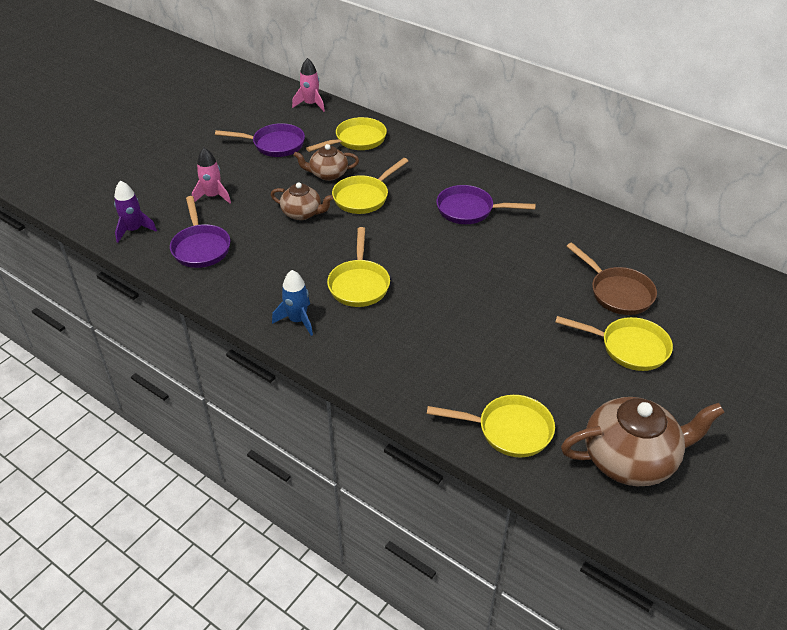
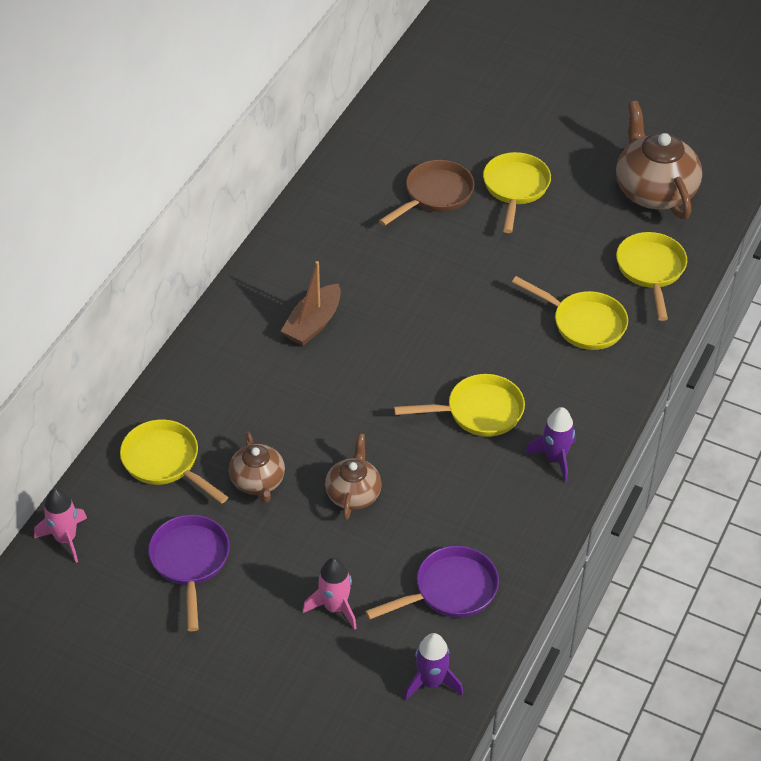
camera: 100 degrees left, 5 degrees up
blue rocket [272,270,313,336] -> purple rocket [525,407,576,482]
yellow pan [332,158,408,214] -> yellow pan moved to [512,276,628,350]
purple pan [436,185,536,224] -> brown boat [281,261,341,346]

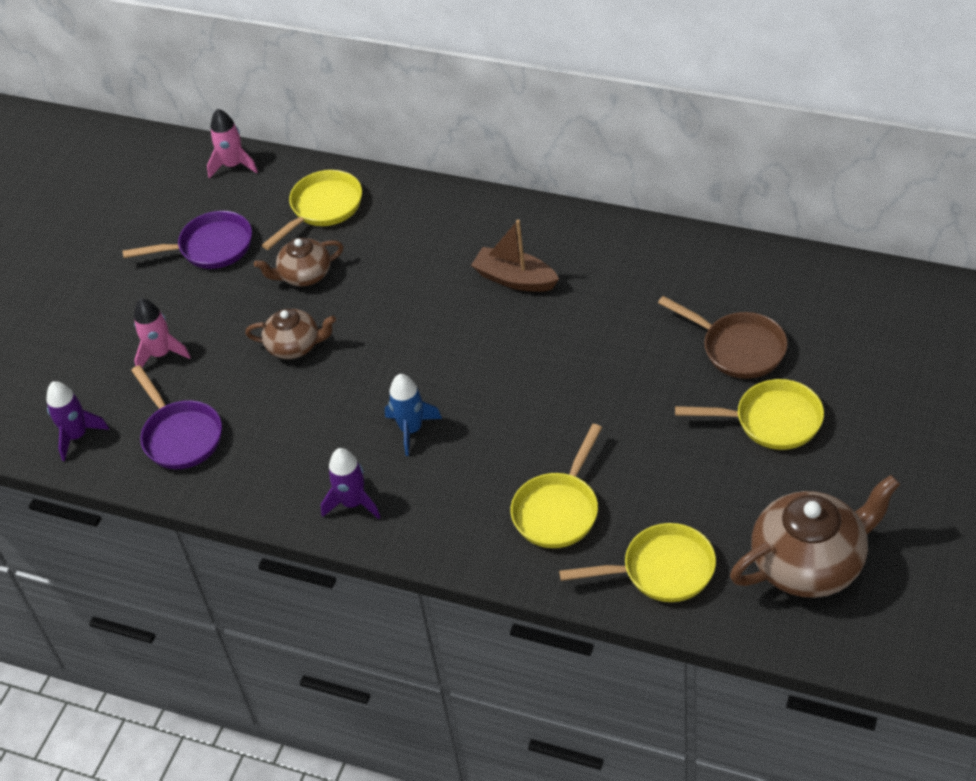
camera: 90 degrees right, 0 degrees up
yellow pan [394,374,525,437] -> blue rocket [385,374,442,456]

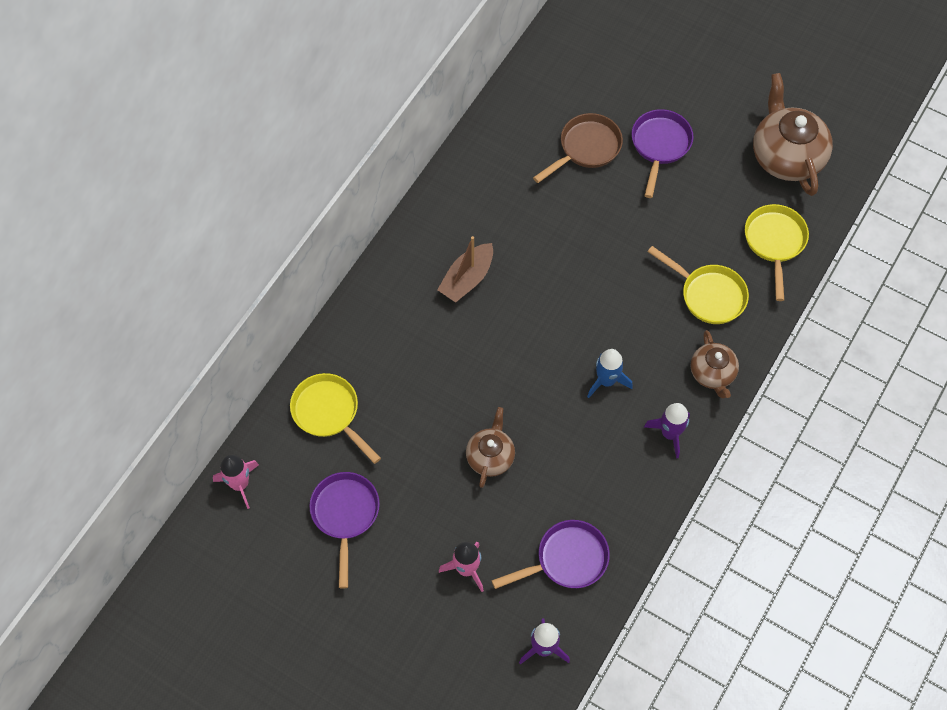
camera: 85 degrees left, 15 degrees up
brown teapot [254,238,344,286] -> brown teapot moved to [691,330,739,398]
yellow pan [675,379,824,450] -> purple pan [631,109,693,198]

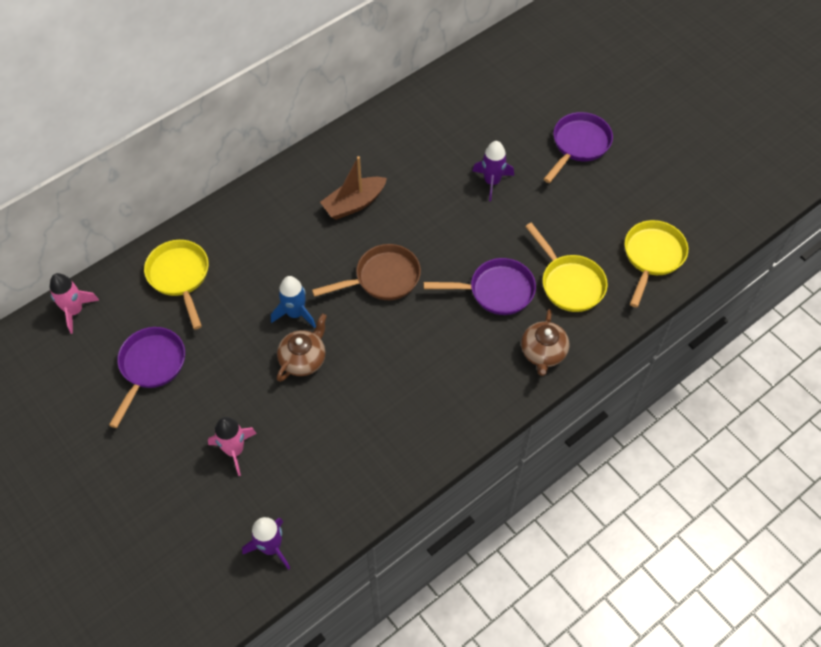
camera: 20 degrees right, 5 degrees down
purple pan [492,520,610,589] -> purple pan moved to [424,258,536,315]
brown pan [533,113,623,183] -> brown pan moved to [312,244,421,300]
blue rocket [587,349,633,398] -> blue rocket moved to [271,276,316,328]
purple rocket [644,403,690,459] -> purple rocket moved to [472,141,514,201]
brown teapot [753,73,833,196] -> none

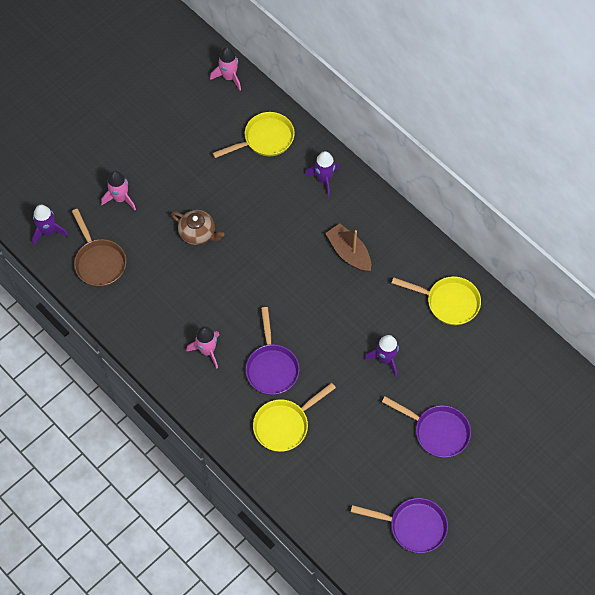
camera: 85 degrees right, 5 degrees up
purple pan [109,327,185,428] -> purple pan moved to [351,498,448,553]
blue rocket [271,276,316,328] -> none
brown pan [312,244,421,300] -> brown pan moved to [72,209,126,287]
brown teapot [521,309,569,376] -> none
yellow pan [625,220,688,307] -> yellow pan moved to [392,276,481,325]
none -> pink rocket [186,326,219,369]
none -> purple rocket [305,151,339,197]

